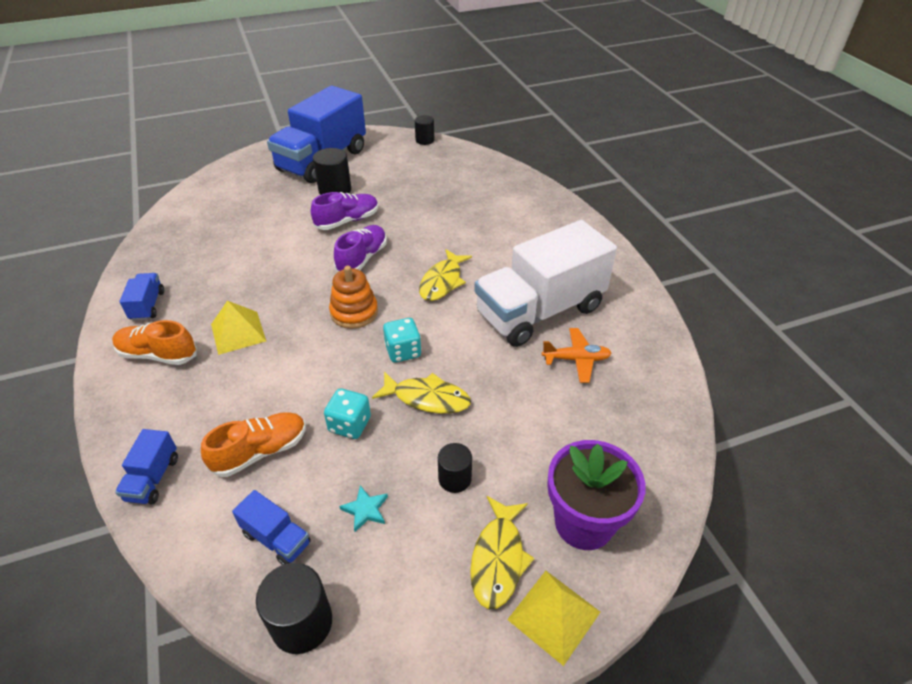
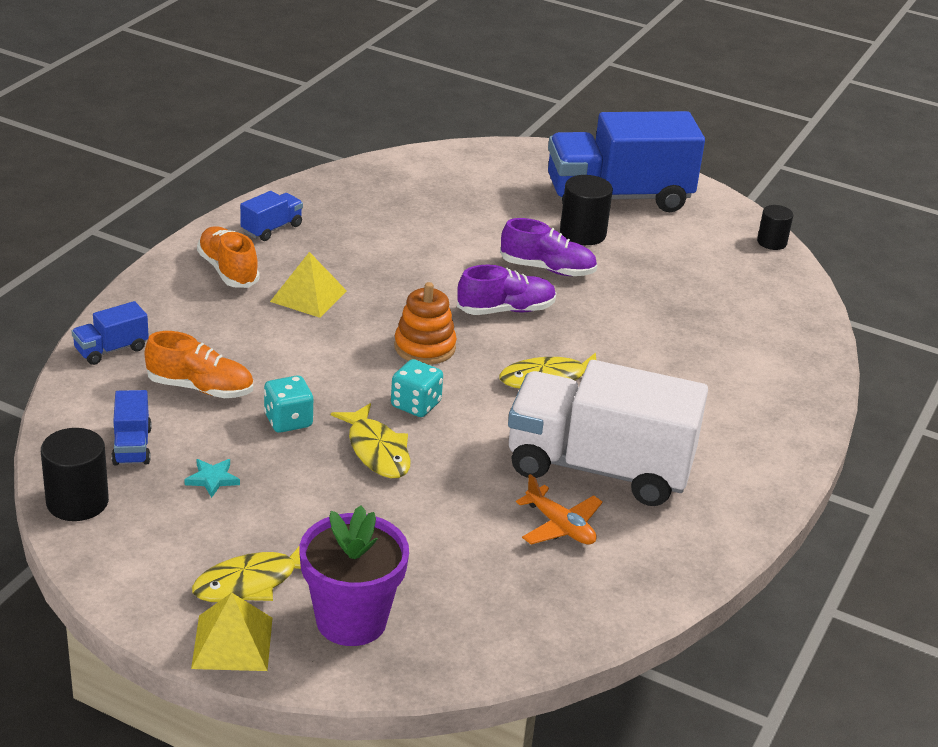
camera: 45 degrees right, 10 degrees down
black cylinder [438,443,472,493] -> none

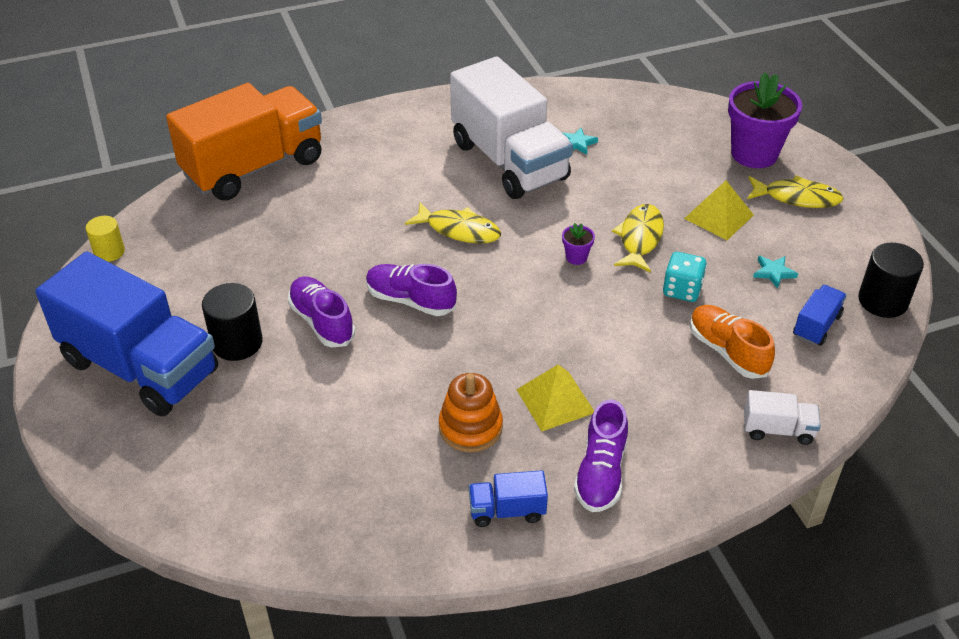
camera: 135 degrees left, 10 degrees up
blue truck [72,301,149,365] -> white truck [744,390,821,445]
yellow pyramid [191,593,273,671] -> yellow pyramid moved to [684,181,754,240]
orange shoe [197,226,260,288] -> purple shoe [574,400,628,512]
turquoise dice [391,359,443,417] -> purple flower pot [562,223,595,265]
orange stacking toy [394,282,457,365] -> orange stacking toy moved to [439,373,503,452]
orange plane [516,474,603,545] -> turquoise star [563,128,598,155]
black cylinder [757,205,793,250] -> yellow cylinder [86,216,125,262]
none -> orange truck [166,83,322,201]

